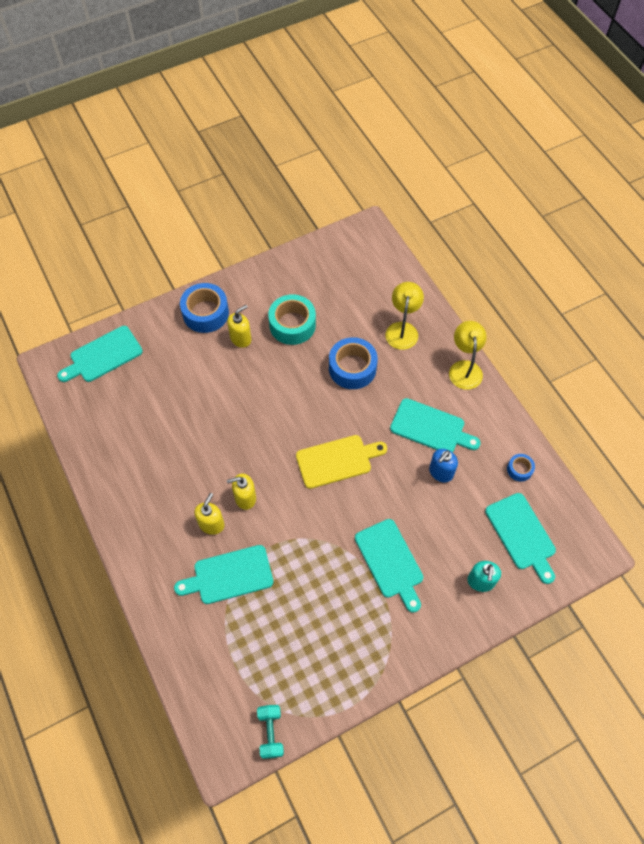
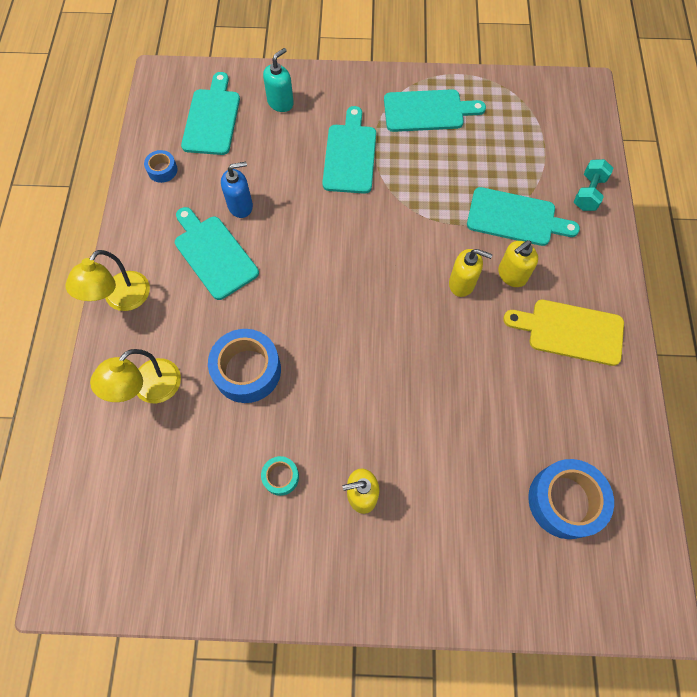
camera: 150 degrees left, 5 degrees up
turquoise cutting board [57,326,143,382] -> turquoise cutting board moved to [384,89,486,132]
blue tape [180,283,229,333] -> blue tape moved to [528,459,614,539]
turquoise dumbbell [257,705,284,759] -> turquoise dumbbell moved to [574,159,613,211]
turquoise tape [268,294,316,345] -> turquoise tape [261,456,299,496], size x0.50
yellow cutting board [296,435,387,489] -> yellow cutting board moved to [503,300,624,366]

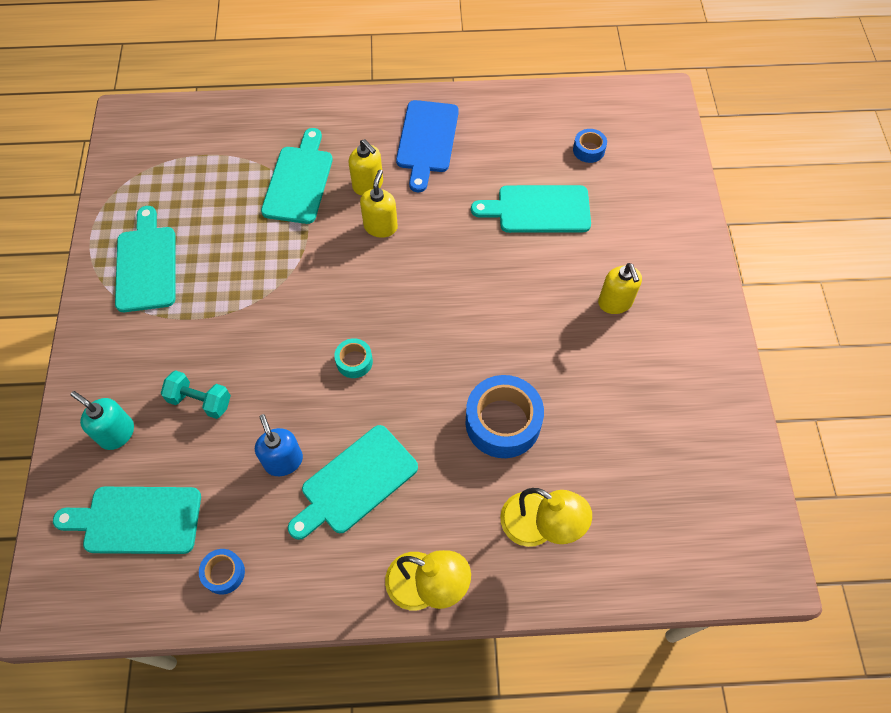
camera: 95 degrees left, 5 degrees down
turquoise tape [261,456,299,496] -> turquoise tape moved to [334,338,373,378]
turquoise cutting board [322,106,376,194] -> turquoise cutting board moved to [471,185,591,233]
yellow cutting board [503,300,624,366] -> blue cutting board [396,100,459,192]
blue tape [528,459,614,539] -> blue tape [573,129,607,163], size x0.50
turquoise dumbbell [574,159,613,211] -> turquoise dumbbell moved to [161,370,231,419]

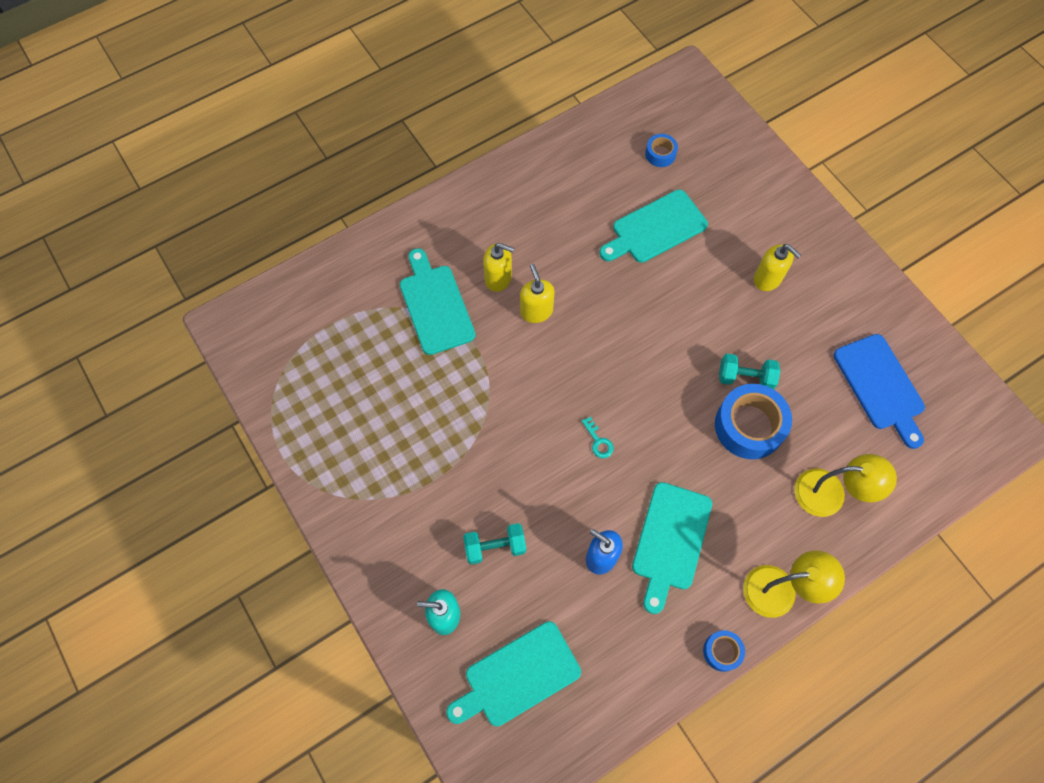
camera: 30 degrees left, 5 degrees up
turquoise cutting board [115,206,176,312] -> none
blue tape [199,549,245,595] -> blue tape moved to [703,630,745,672]
turquoise tape [334,338,373,378] -> turquoise key [582,417,614,458]
blue cutting board [396,100,459,192] -> blue cutting board moved to [834,334,925,449]
none -> turquoise dumbbell [719,354,780,389]

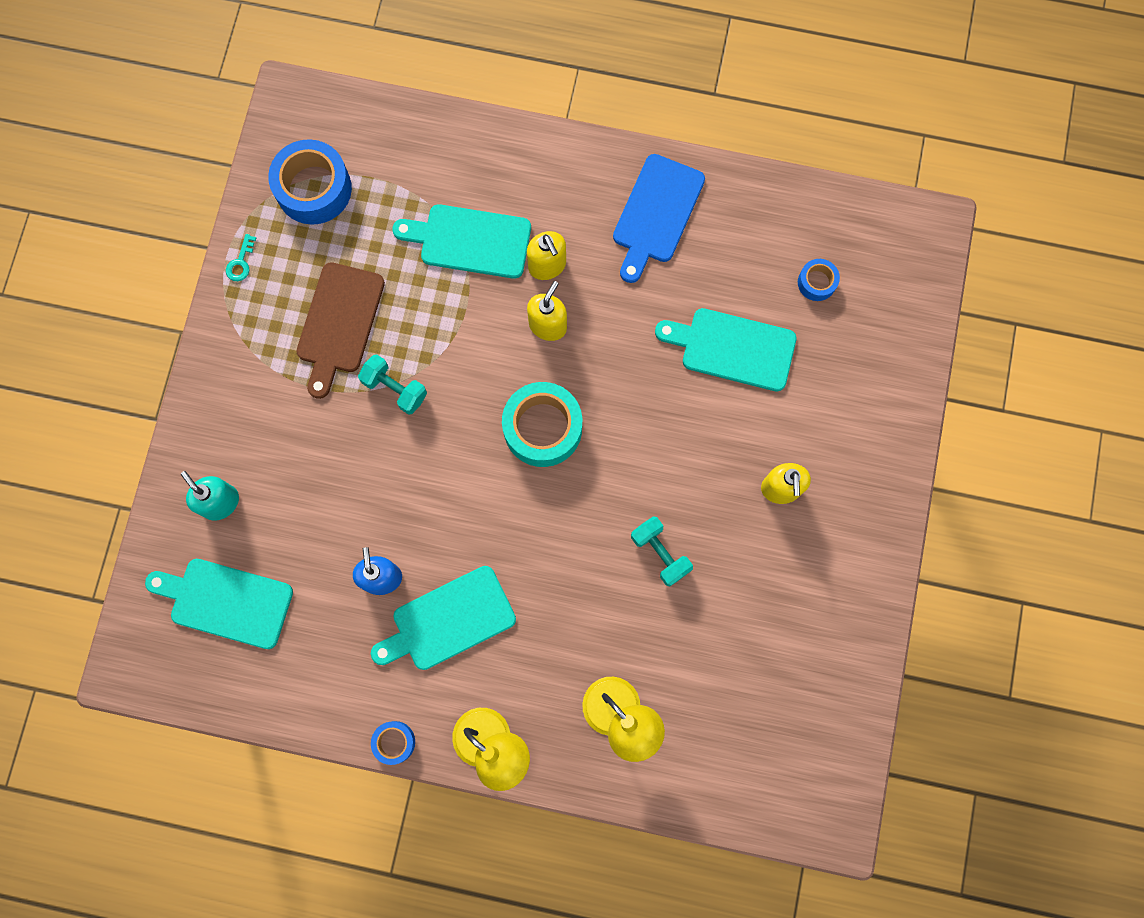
camera: 45 degrees right, 10 degrees up
turquoise cutting board [400,248,476,355] -> turquoise cutting board turned 105 degrees counterclockwise [393,204,531,279]
turquoise dumbbell [463,523,526,565] -> turquoise dumbbell moved to [358,354,427,415]
turquoise key [582,417,614,458] -> turquoise key moved to [226,234,256,281]
blue tape [715,384,792,459] -> blue tape moved to [268,139,352,225]
blue cutting board [834,334,925,449] -> blue cutting board moved to [613,154,705,283]
none -> brown cutting board [297,262,385,399]
none -> turquoise tape [502,382,582,467]

